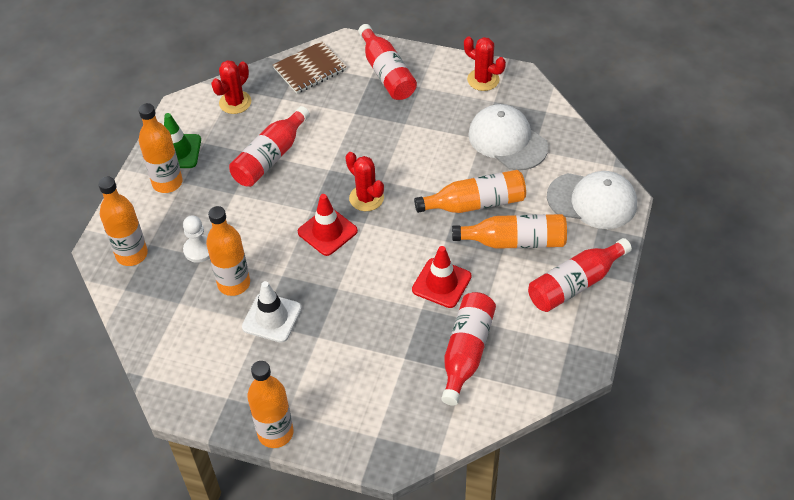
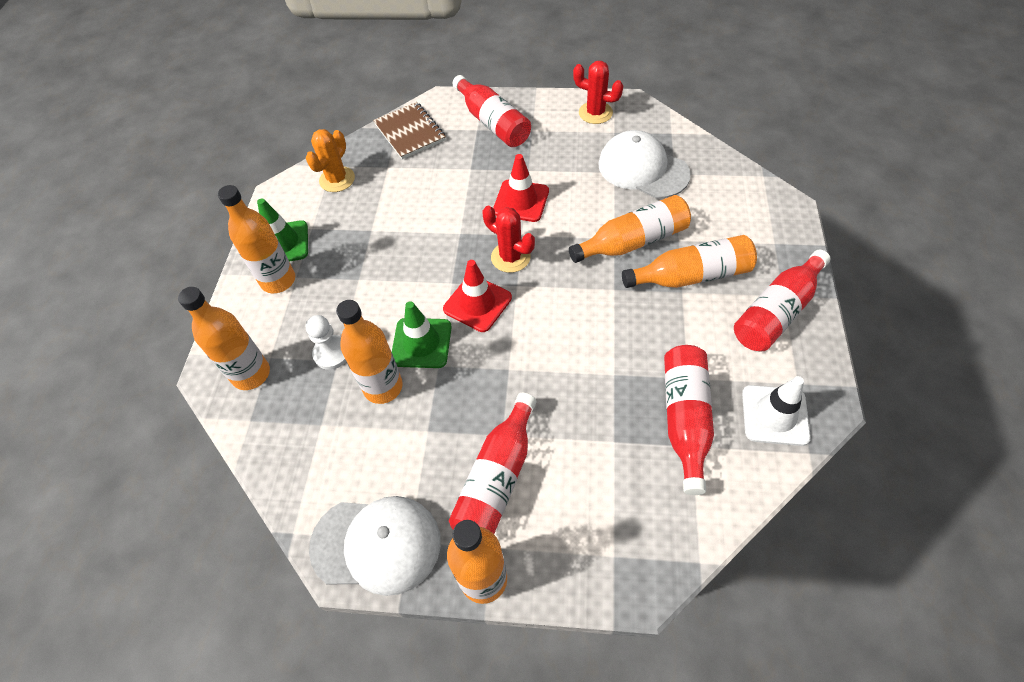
camera: 10 degrees left, 5 degrees up
red cactus [211,60,251,114] -> orange cactus [306,129,355,192]
red bottle [229,106,310,187] -> red bottle moved to [449,393,536,534]
white traffic cone [242,281,302,343] -> white traffic cone moved to [742,376,811,446]
brown notebook [273,41,346,94] -> brown notebook turned 75 degrees counterclockwise [373,102,446,159]
red traffic cone [412,246,472,308] -> red traffic cone moved to [493,154,549,222]
white cap [547,171,637,229] -> white cap moved to [309,496,441,596]
none -> green traffic cone [392,301,452,368]

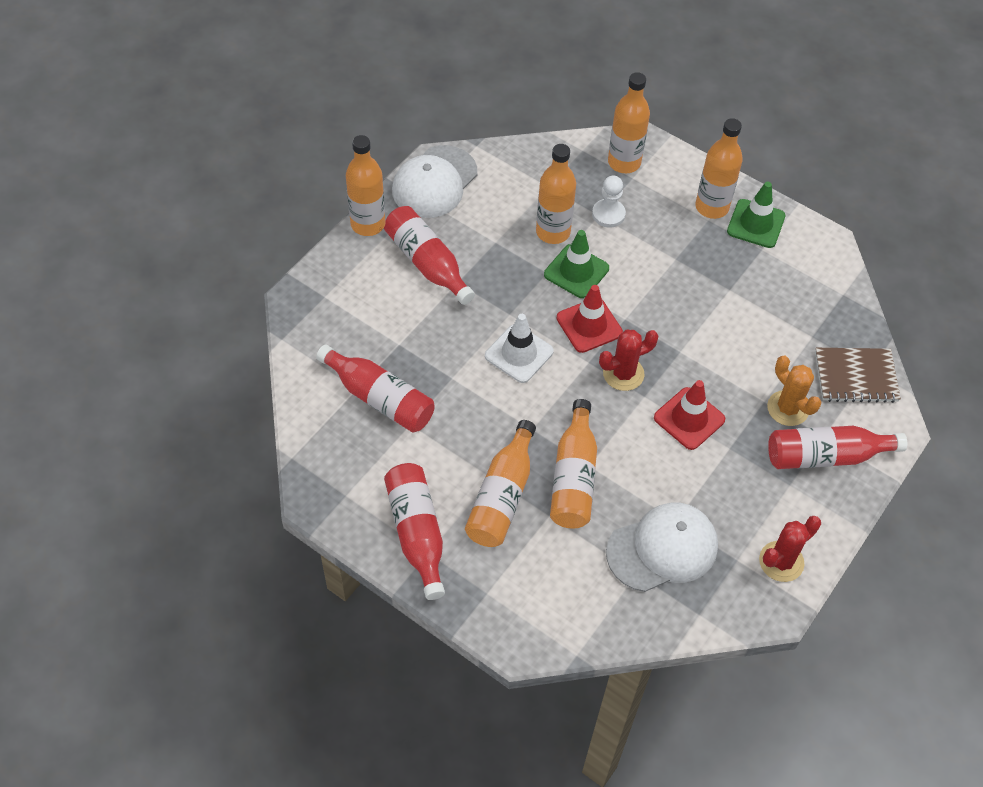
camera: 115 degrees right, 0 degrees up
orange cactus [306,129,355,192] -> orange cactus moved to [767,356,821,426]
white traffic cone [742,376,811,446] -> white traffic cone moved to [485,314,554,383]

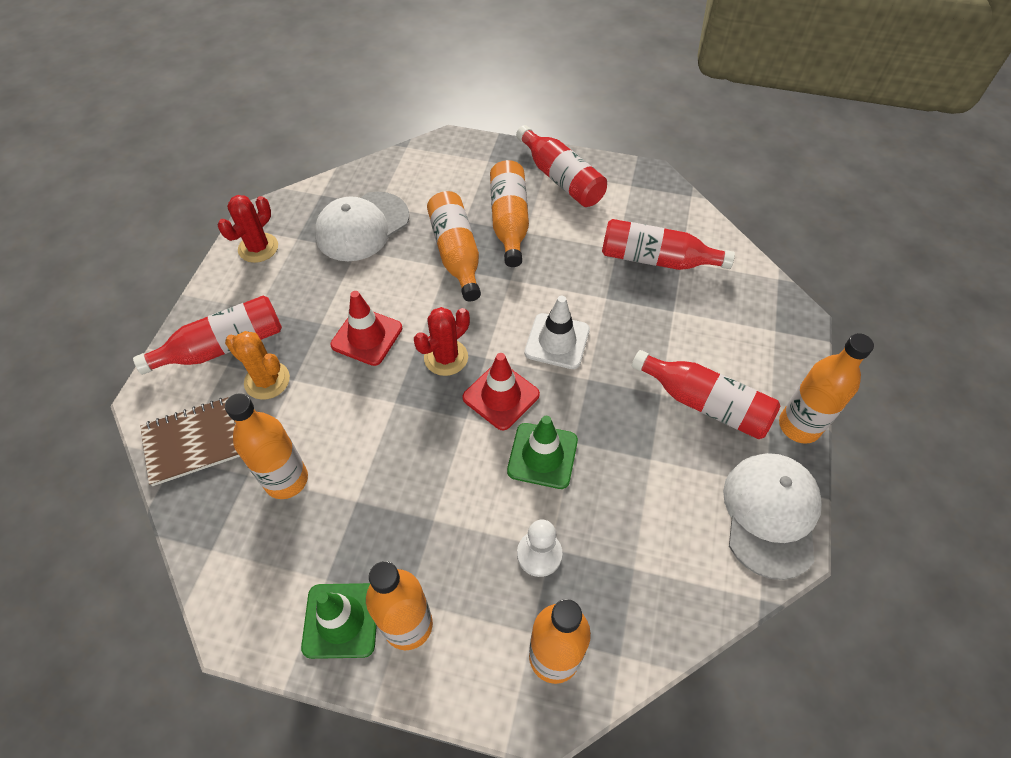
camera: 160 degrees right, 0 degrees up
orange bottle [536,144,576,244] -> orange bottle moved to [225,393,308,499]

